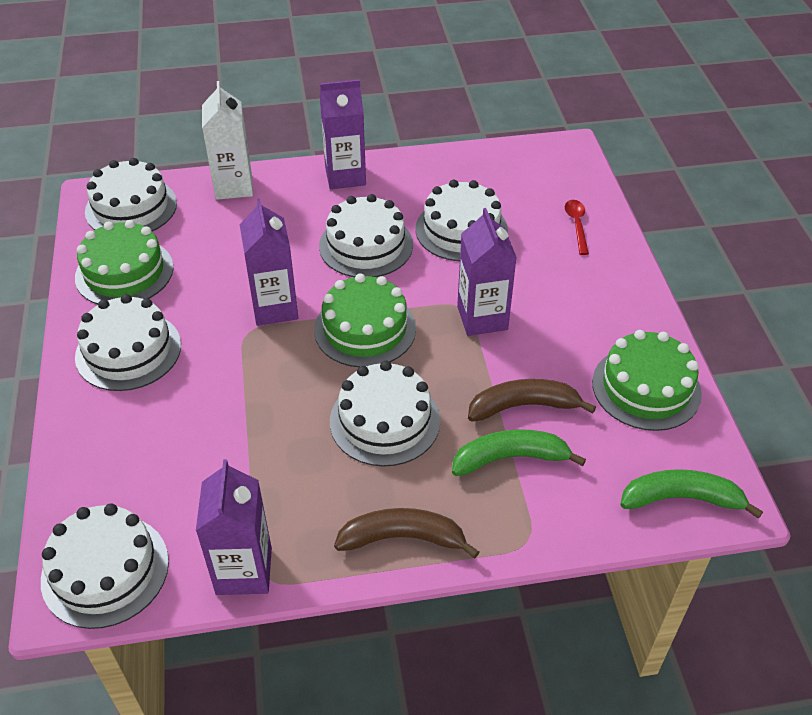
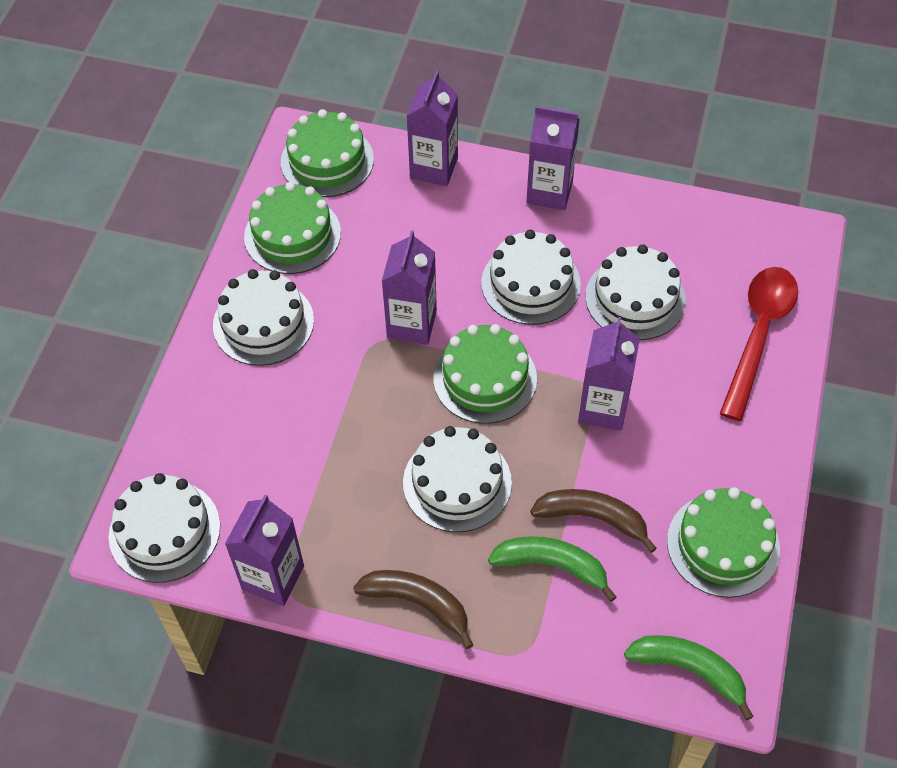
camera: 25 degrees right, 10 degrees up
white cake [85,158,177,232] -> green cake [281,109,374,197]
white carton [202,81,253,200] -> purple carton [407,71,458,186]
red spoon [565,200,589,255] -> red spoon [720,267,798,421], size x2.15

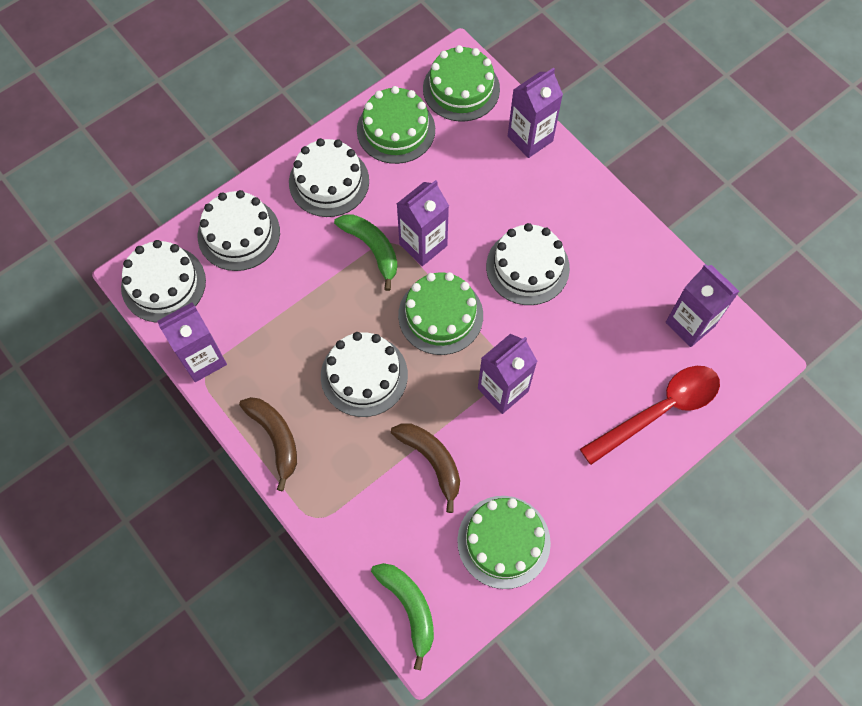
camera: 35 degrees right, 10 degrees up
green banana [488,536,617,602] -> green banana moved to [334,214,398,291]
purple carton [526,106,580,210] -> purple carton moved to [666,264,740,347]
white cake [585,244,686,340] -> white cake moved to [198,190,280,271]

